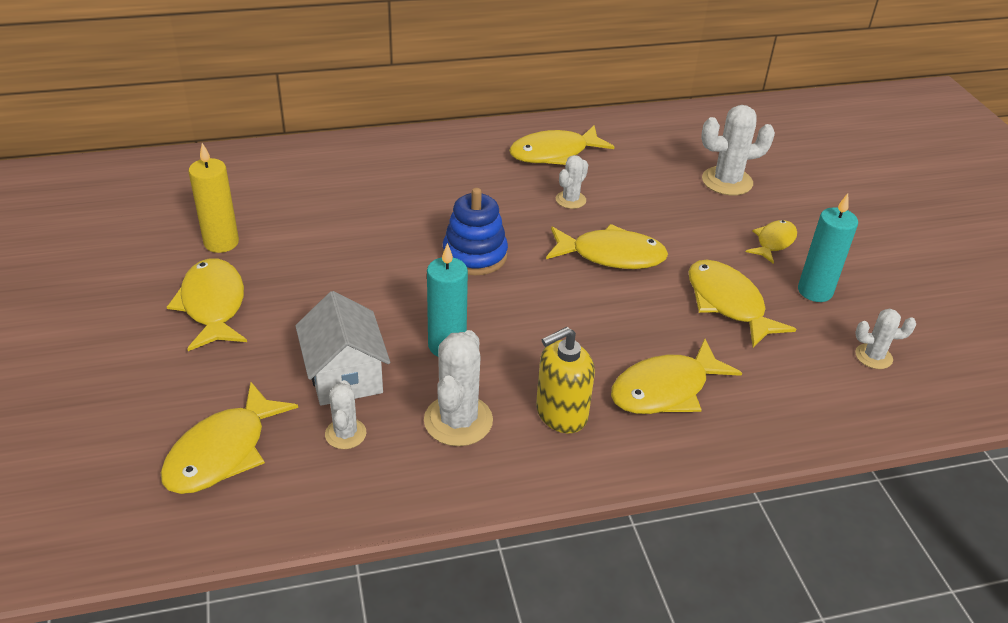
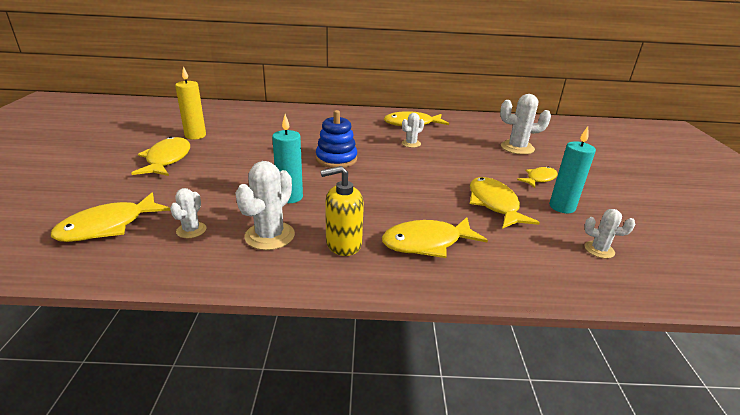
camera: 15 degrees right, 10 degrees down
white house [295,291,390,406] -> none
yellow fish [546,224,668,269] -> none

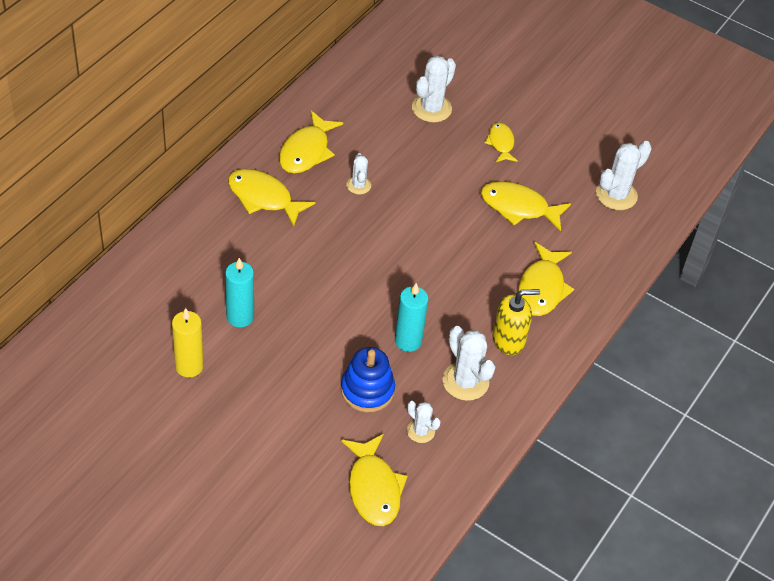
camera: 60 degrees left, 20 degrees up
yellow fish [131,136,190,176] -> yellow fish moved to [228,169,316,227]
blue stacking toy [316,110,357,168] -> blue stacking toy moved to [341,347,395,412]
yellow soap dispenser [320,166,364,256] -> yellow soap dispenser turned 120 degrees counterclockwise [493,289,540,355]
turquoise candle [549,127,596,213] -> turquoise candle moved to [225,258,254,328]
white cactus [584,209,635,258] -> white cactus [596,141,652,210], size x1.71

